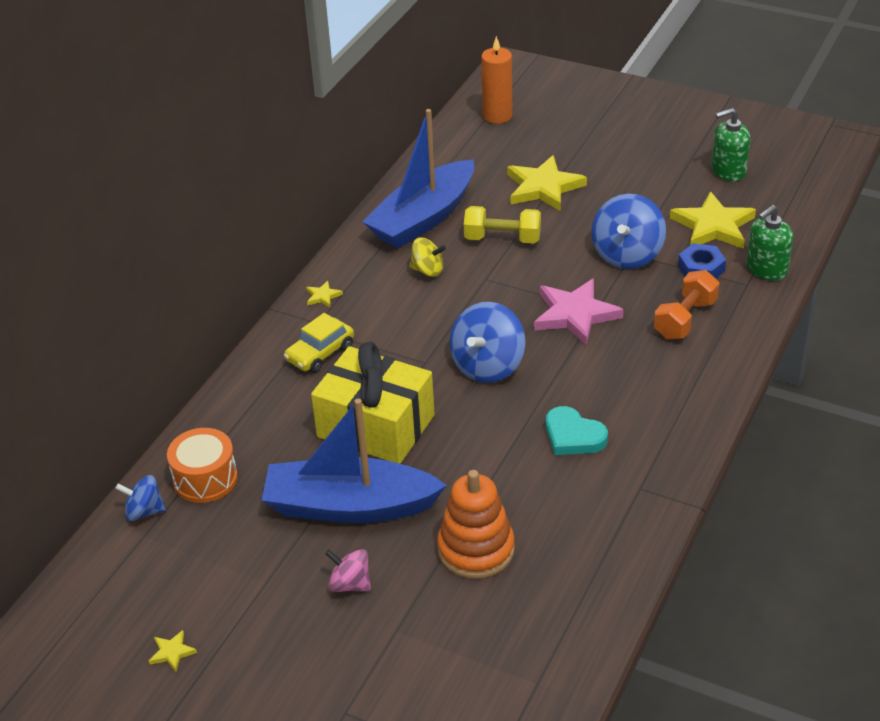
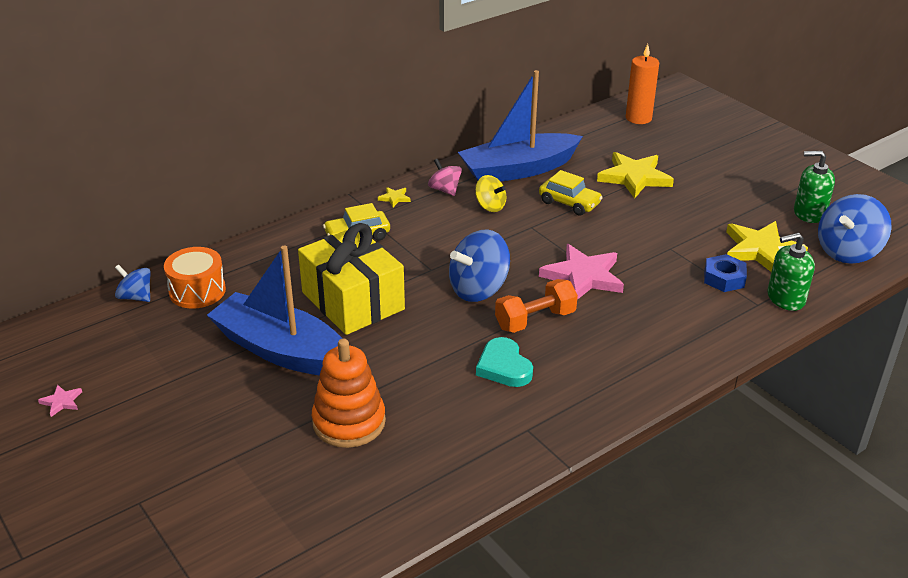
camera: 25 degrees right, 5 degrees down
yellow star [149,630,197,672] -> pink star [38,385,82,417]
pink spinning top [325,549,371,592] -> pink spinning top moved to [428,159,462,196]
yellow dumbbell [464,206,541,244] -> yellow car [539,170,603,215]
blue spinning top [592,194,666,269] -> blue spinning top moved to [818,194,892,264]
orange dumbbell [654,270,719,340] -> orange dumbbell moved to [495,279,578,333]

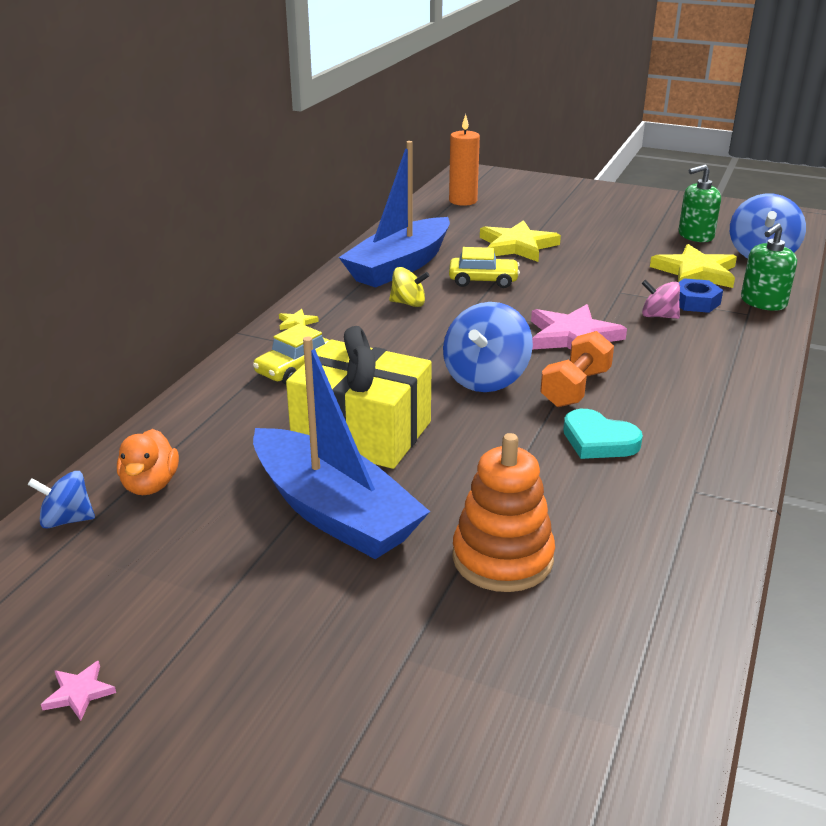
camera: 30 degrees left, 5 degrees down
orange drum [164,247,226,309] -> orange duck [117,429,179,495]
blue boat [207,245,343,376] -> blue boat turned 135 degrees counterclockwise [253,337,430,559]
pink spinning top [428,159,462,196] -> pink spinning top moved to [642,280,680,319]

